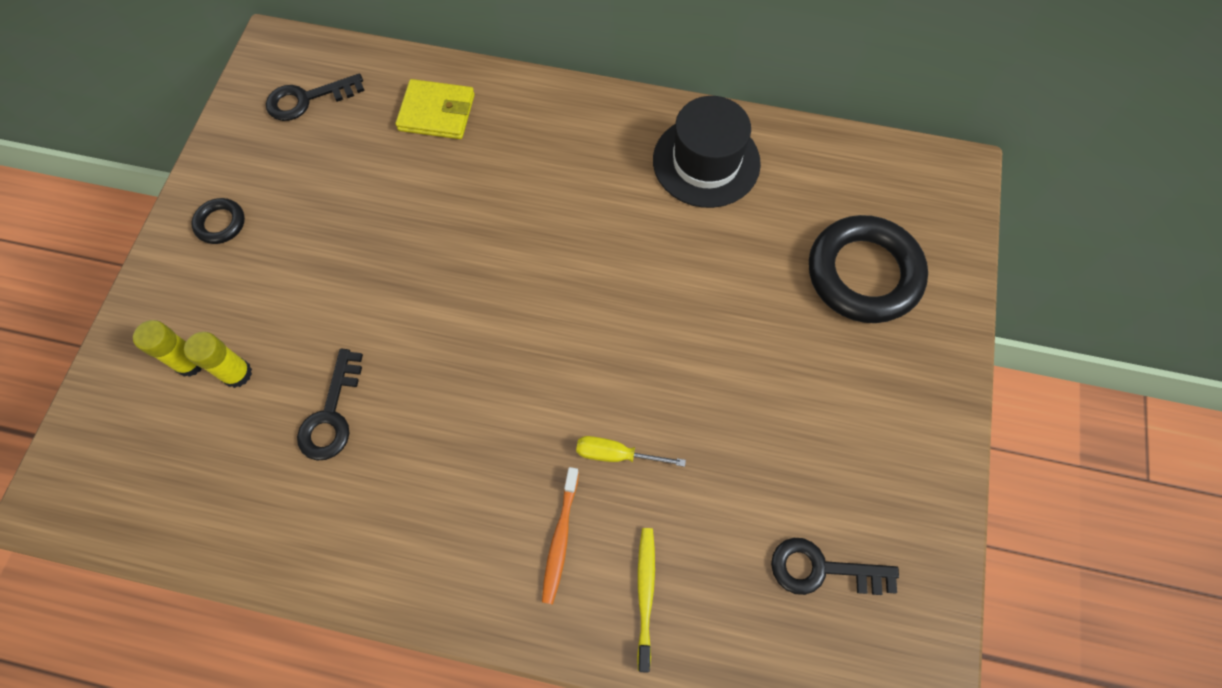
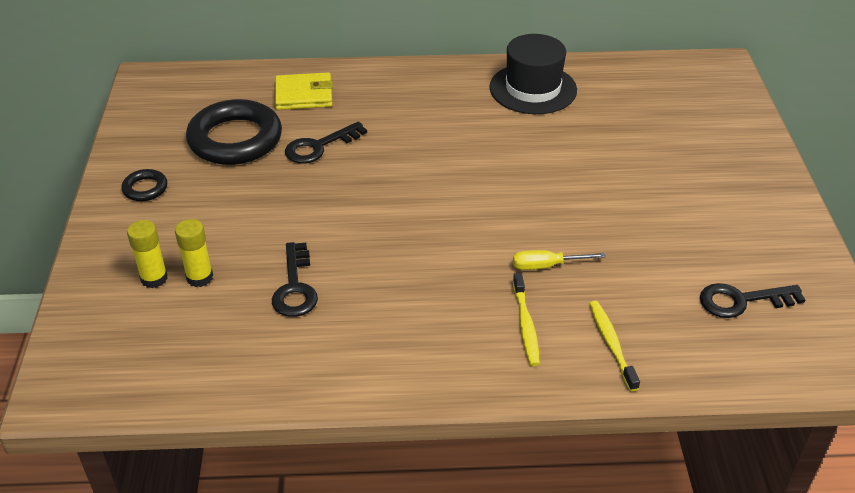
camera: 15 degrees left, 25 degrees down
black key [266,74,365,121] -> black key moved to [285,122,367,164]
orange toothbrush [542,467,579,604] -> yellow toothbrush [513,273,540,366]
black ring [809,215,928,323] -> black ring moved to [186,99,282,165]

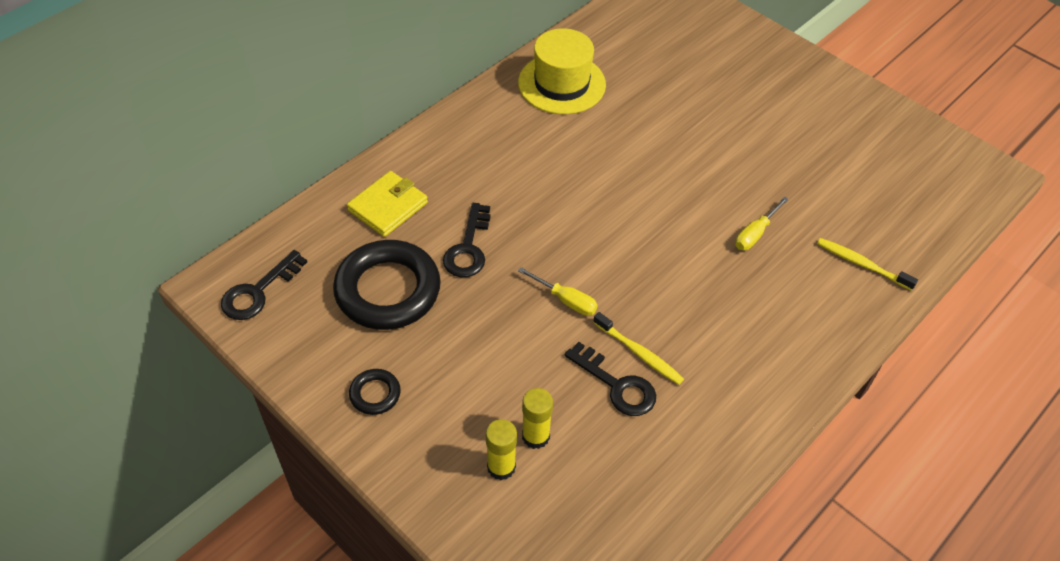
camera: 45 degrees left, 10 degrees up
black hat [489,34,577,114] -> yellow hat [518,28,606,114]
yellow toothbrush [513,273,540,366] -> yellow toothbrush moved to [593,312,684,385]
black key [700,283,805,318] -> black key moved to [221,250,307,320]
none -> yellow screwdriver [518,267,598,316]

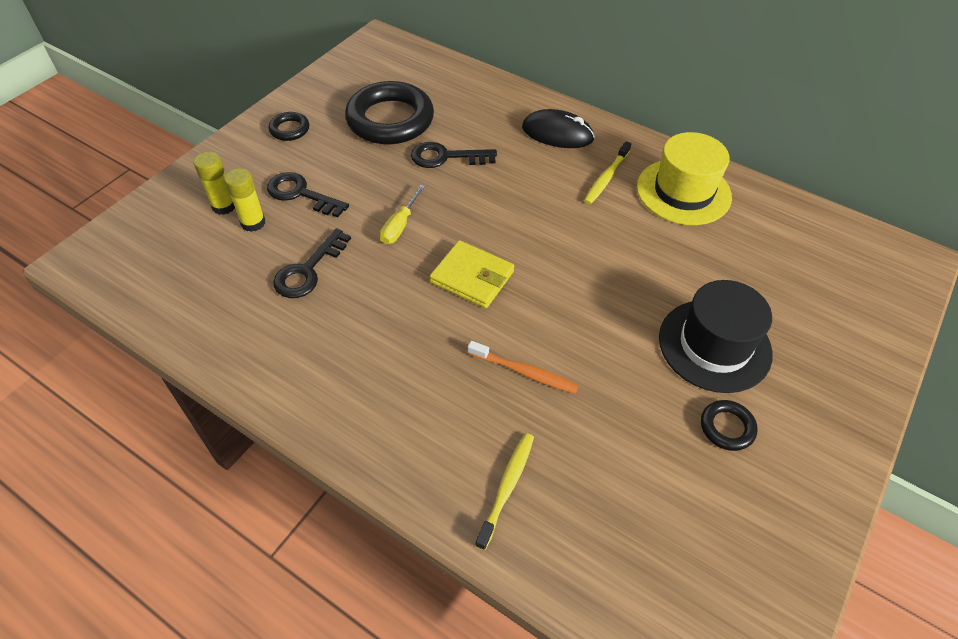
camera: 80 degrees right, 0 degrees up
black key [221,250,307,320] -> black key moved to [267,172,349,217]
yellow wallet [347,171,428,237] -> yellow wallet moved to [430,240,514,308]
yellow toothbrush [593,312,684,385] -> yellow toothbrush moved to [584,141,631,204]
yellow screwdriver [735,197,789,250] -> orange toothbrush [468,341,579,394]
none -> black mouse [522,109,595,148]
none -> black hat [659,280,773,393]
none -> black ring [701,400,757,451]

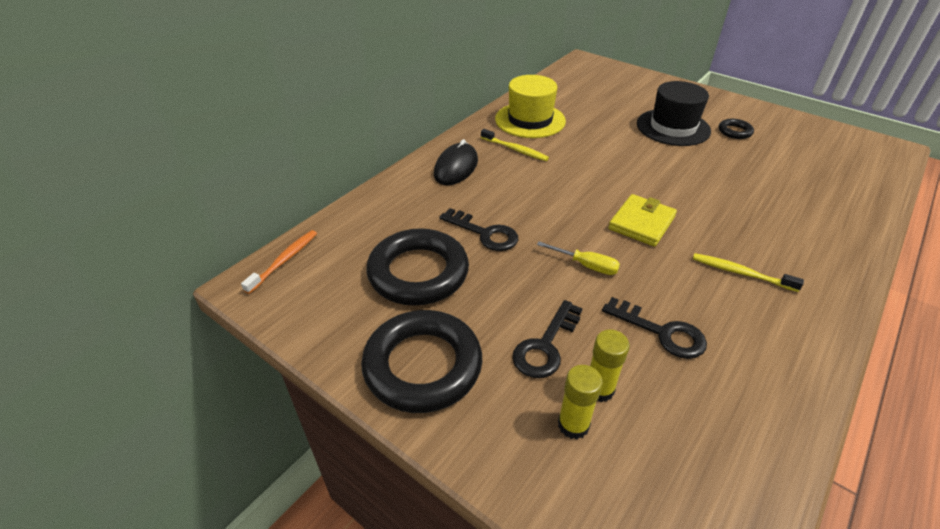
camera: 85 degrees left, 10 degrees down
black ring [269,112,309,141] -> black ring [361,310,482,413], size x2.22
black key [411,142,497,168] -> black key turned 60 degrees counterclockwise [439,208,518,251]
orange toothbrush [468,341,579,394] -> orange toothbrush moved to [241,230,317,294]
yellow toothbrush [475,433,534,550] -> yellow toothbrush moved to [693,253,804,292]

